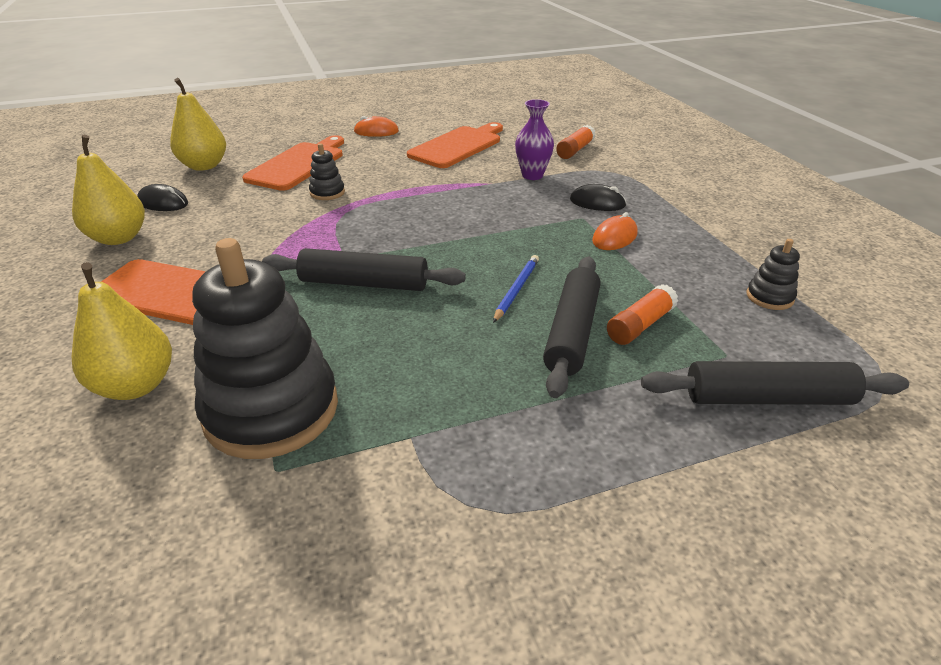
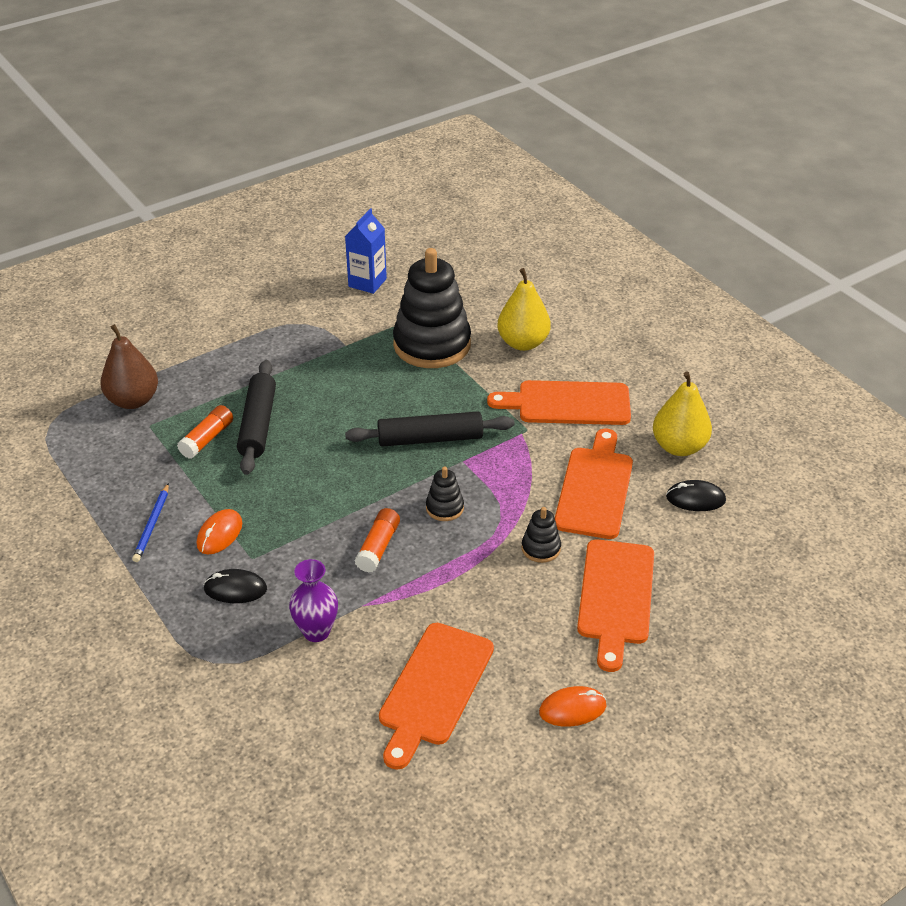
camera: 165 degrees right, 5 degrees up
yellow pear [170,78,226,171] -> none
blue pencil [493,255,539,323] -> blue pencil moved to [132,483,169,562]
orange glue stick [556,125,596,159] -> orange glue stick moved to [354,508,400,573]
black rolling pin [641,361,909,405] -> brown pear [101,324,158,409]
black stacking toy [746,239,800,310] -> black stacking toy moved to [426,467,464,521]
none -> blue carton [345,208,387,294]
none -> orange cutting board [555,429,633,539]

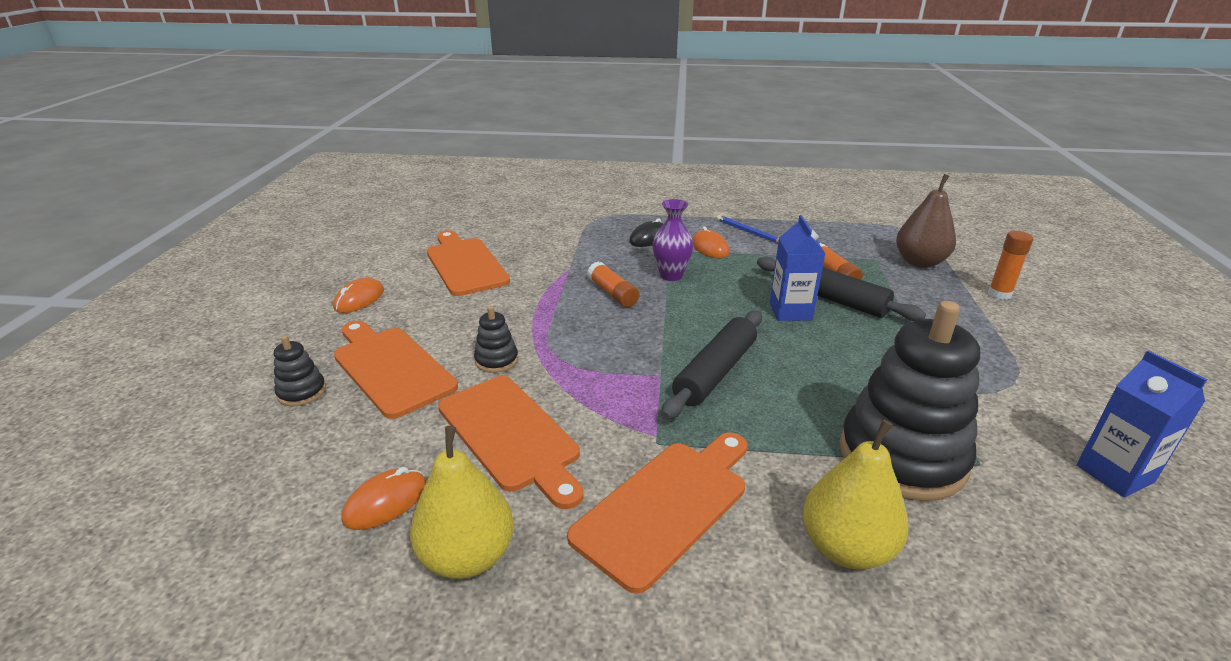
camera: 130 degrees right, 10 degrees down
purple vase [289,559,338,642] -> purple vase moved to [652,199,694,281]
black stacking toy [426,467,464,521] -> black stacking toy moved to [274,335,326,406]
black mouse [666,480,726,511] -> orange mouse [341,467,427,530]
none -> blue carton [770,215,826,321]
none -> orange glue stick [988,231,1033,300]

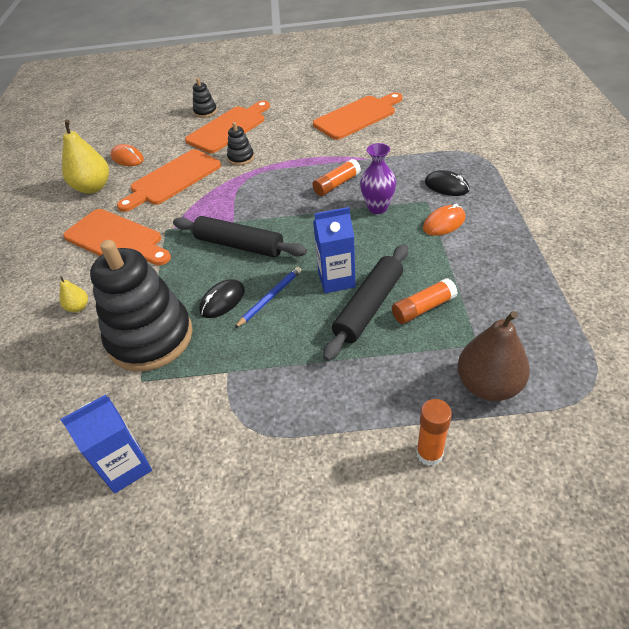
camera: 85 degrees right, 15 degrees up
orange mouse [333,278,384,313] -> none
blue pencil [717,215,779,243] -> blue pencil moved to [234,267,301,329]
yellow pear [803,419,909,570] -> yellow pear [60,276,88,312], size x0.48
none -> black mouse [199,279,245,318]

